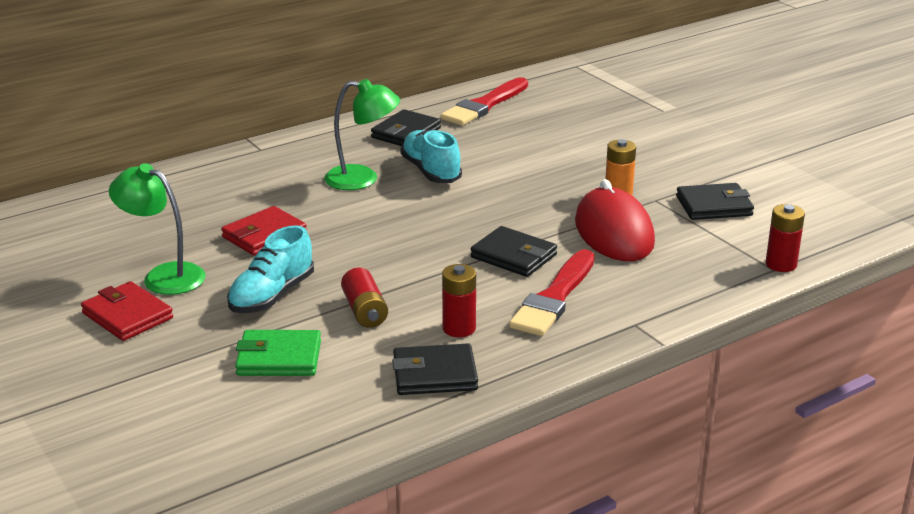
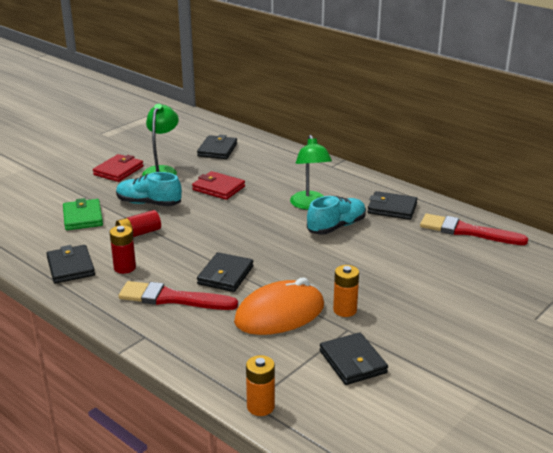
camera: 75 degrees right, 0 degrees up
red mouse [575,179,655,261] -> orange mouse [234,278,324,335]
red battery [766,204,805,272] -> orange battery [246,355,275,416]
none -> black wallet [197,135,237,159]

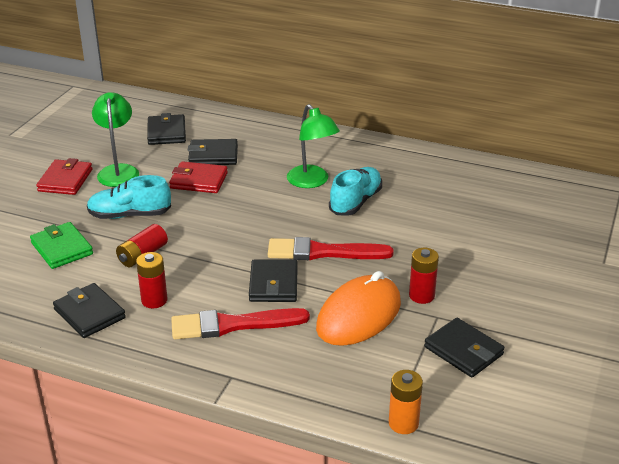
camera: 20 degrees left, 5 degrees up
orange battery [333,265,359,317] -> red battery [409,248,439,304]
black wallet [368,191,418,220] -> black wallet moved to [188,139,238,165]
red brush [420,214,528,245] -> red brush moved to [268,237,394,260]

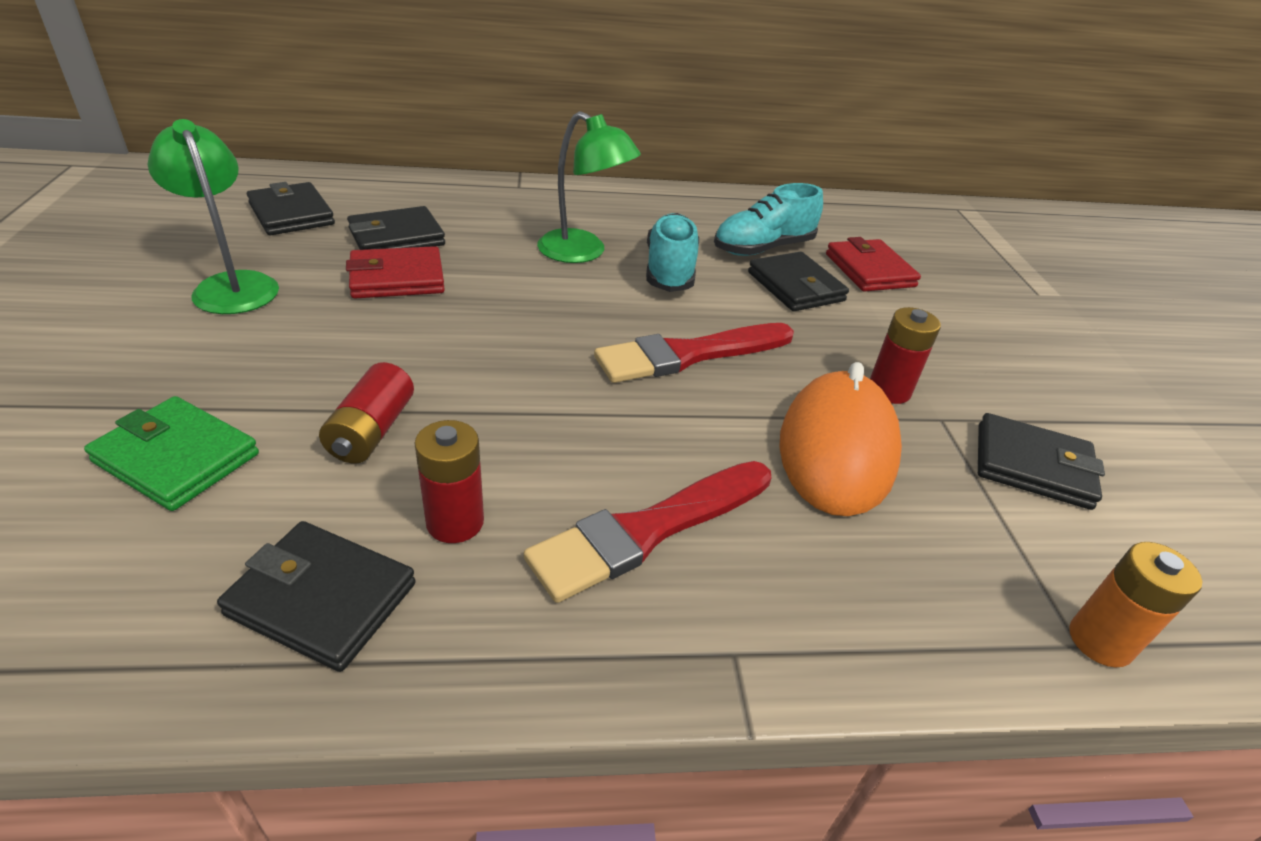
camera: 30 degrees left, 5 degrees up
red wallet [36,158,92,195] -> red wallet moved to [826,237,921,292]
turquoise shoe [87,175,171,219] -> turquoise shoe moved to [714,183,823,256]
black wallet [249,259,298,302] -> black wallet moved to [748,252,849,311]

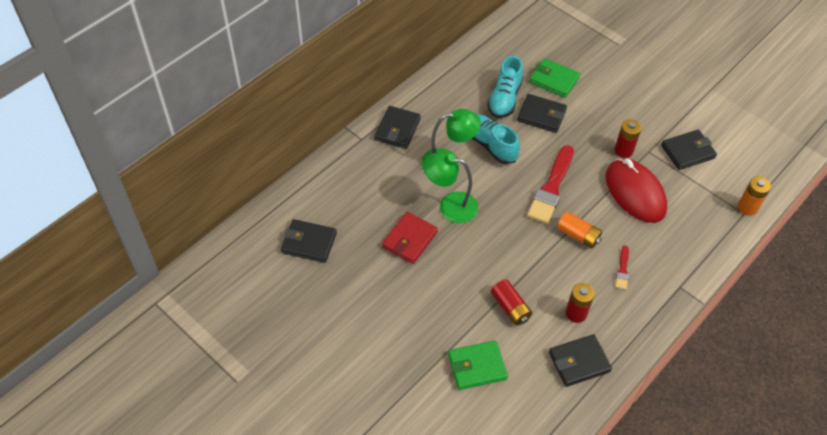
camera: 40 degrees left, 15 degrees up
green lamp [147,119,279,314] -> green lamp moved to [423,151,478,223]
black wallet [347,206,445,250] -> black wallet moved to [375,106,421,149]
red brush [524,461,772,603] -> red brush [615,245,629,290], size x0.48
orange mouse [779,362,902,516] -> red mouse [605,158,667,223]
red wallet [826,237,921,292] -> green wallet [529,58,580,98]
none -> orange battery [557,211,602,248]

